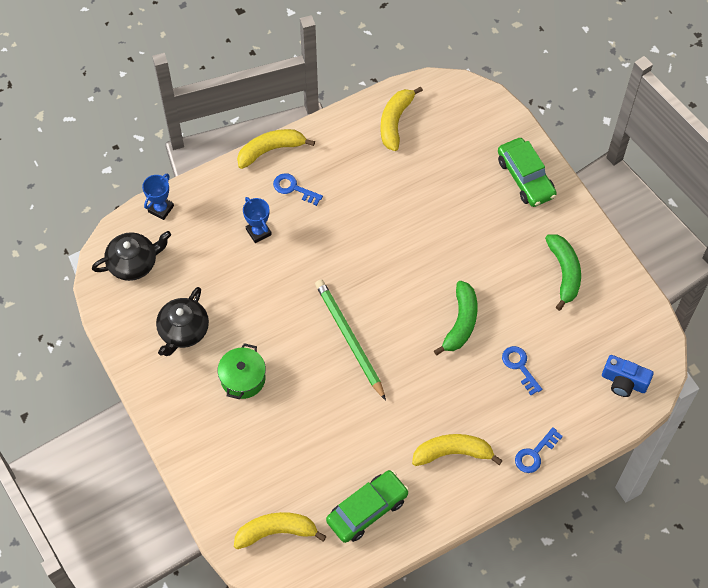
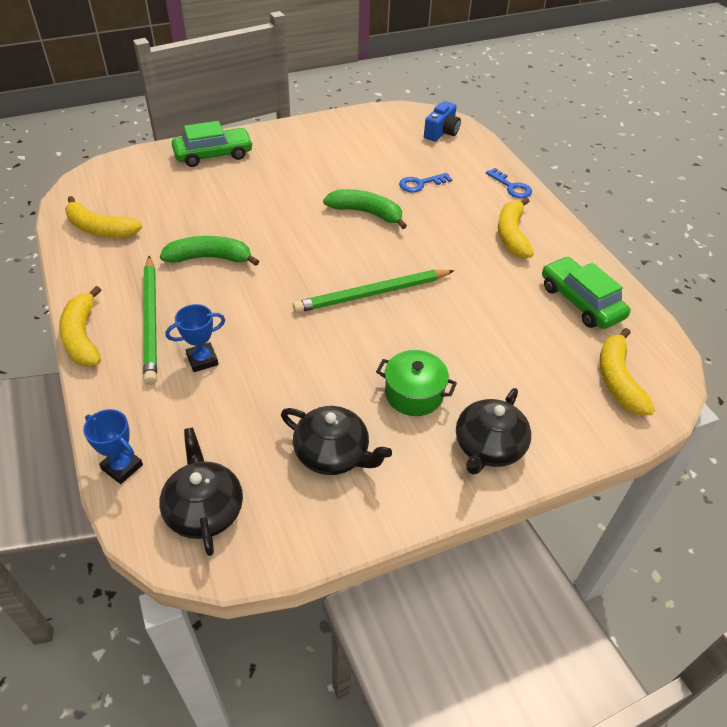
camera: 85 degrees left, 15 degrees down
blue key [273,173,323,206] -> green pencil [143,256,157,385]
green banana [545,234,581,311] -> green banana moved to [160,236,259,266]
none -> black teapot [456,388,531,475]

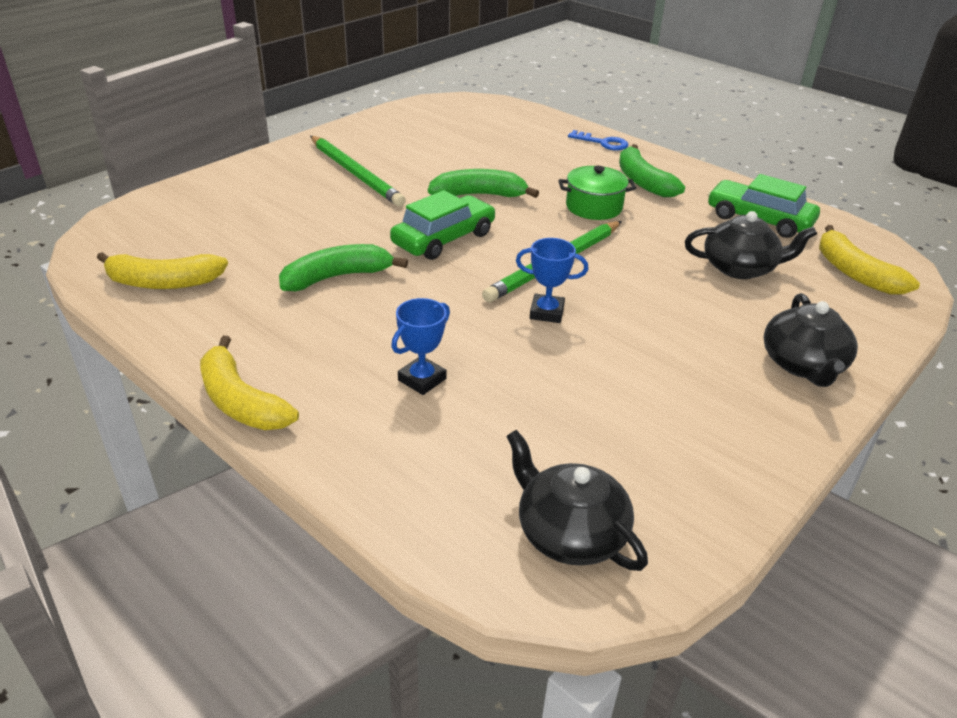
camera: 25 degrees left, 10 degrees down
blue trophy [83,409,143,484] -> blue trophy moved to [516,238,588,323]
green pencil [143,256,157,385] -> green pencil moved to [310,136,406,207]
green car [172,121,253,167] -> green car moved to [390,190,496,260]
black teapot [281,406,392,475] -> black teapot moved to [685,211,817,279]
green pot [376,350,457,416] -> green pot moved to [558,166,636,220]
blue key [399,173,452,192] -> none
blue camera [424,101,461,142] -> none
yellow banana [498,198,533,258] -> green banana [619,144,685,197]

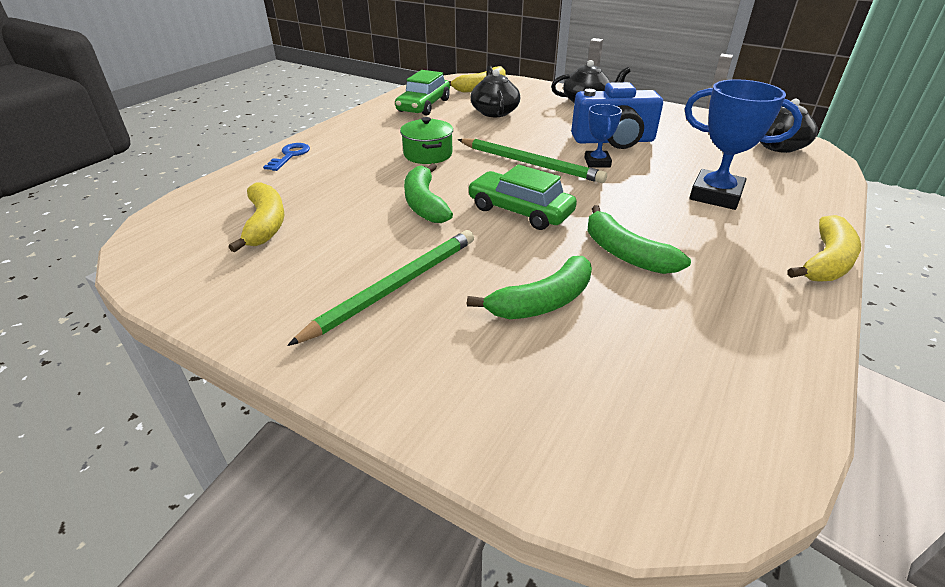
camera: 100 degrees left, 0 degrees up
yellow banana [97,252,228,289] -> yellow banana moved to [229,182,285,253]
blue trophy [391,298,450,395] -> blue trophy [684,79,803,210], size x1.76
green banana [619,144,685,197] -> green banana moved to [467,256,592,319]
none -> blue camera [571,82,663,149]

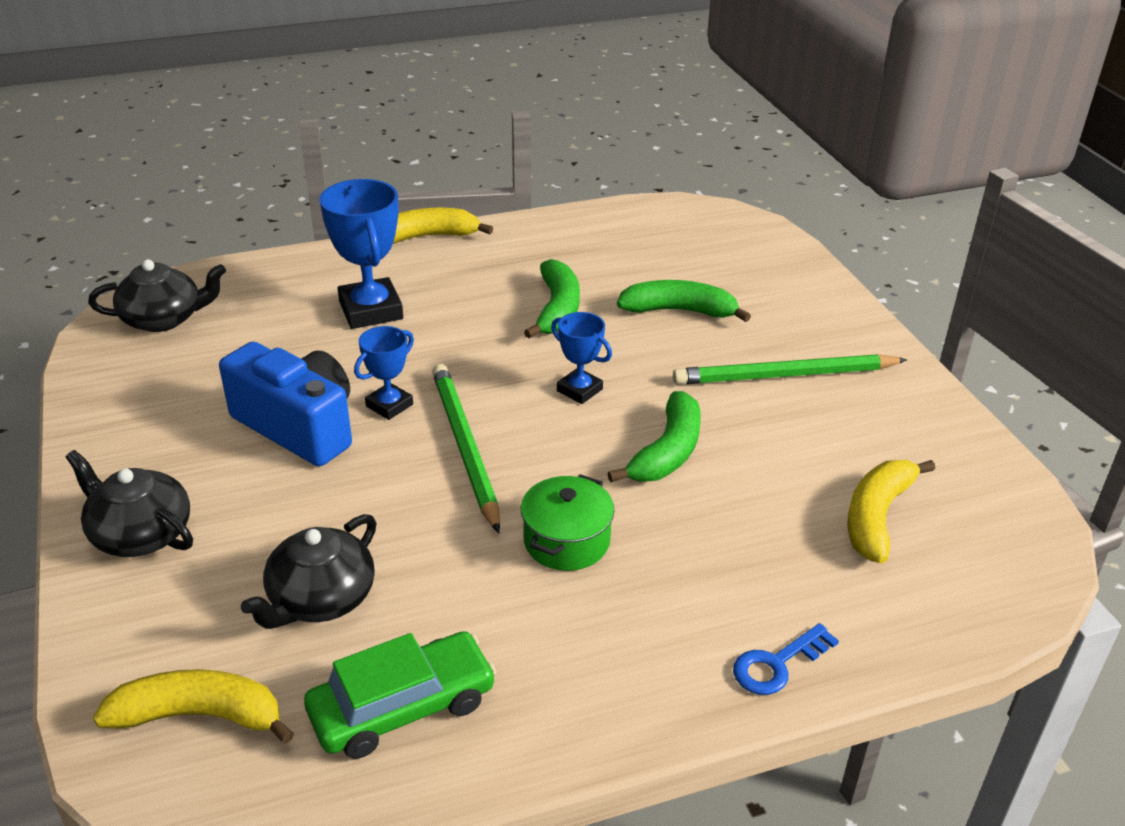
camera: 140 degrees left, 0 degrees up
green car [468,164,577,230] -> blue trophy [551,312,612,404]

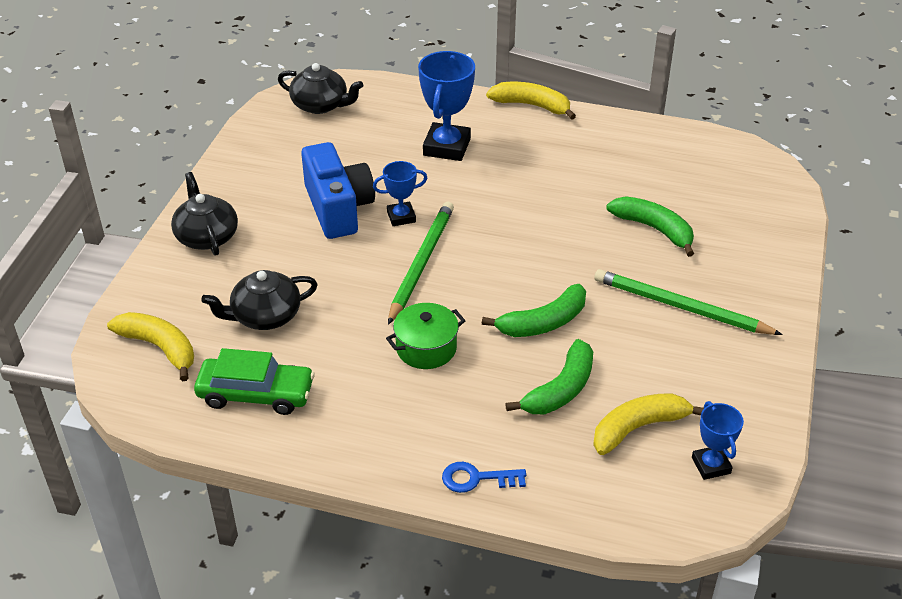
camera: 35 degrees right, 5 degrees up
green banana [524,259,580,338] -> green banana moved to [505,339,593,414]
blue trophy [551,312,612,404] -> blue trophy moved to [692,401,744,480]

